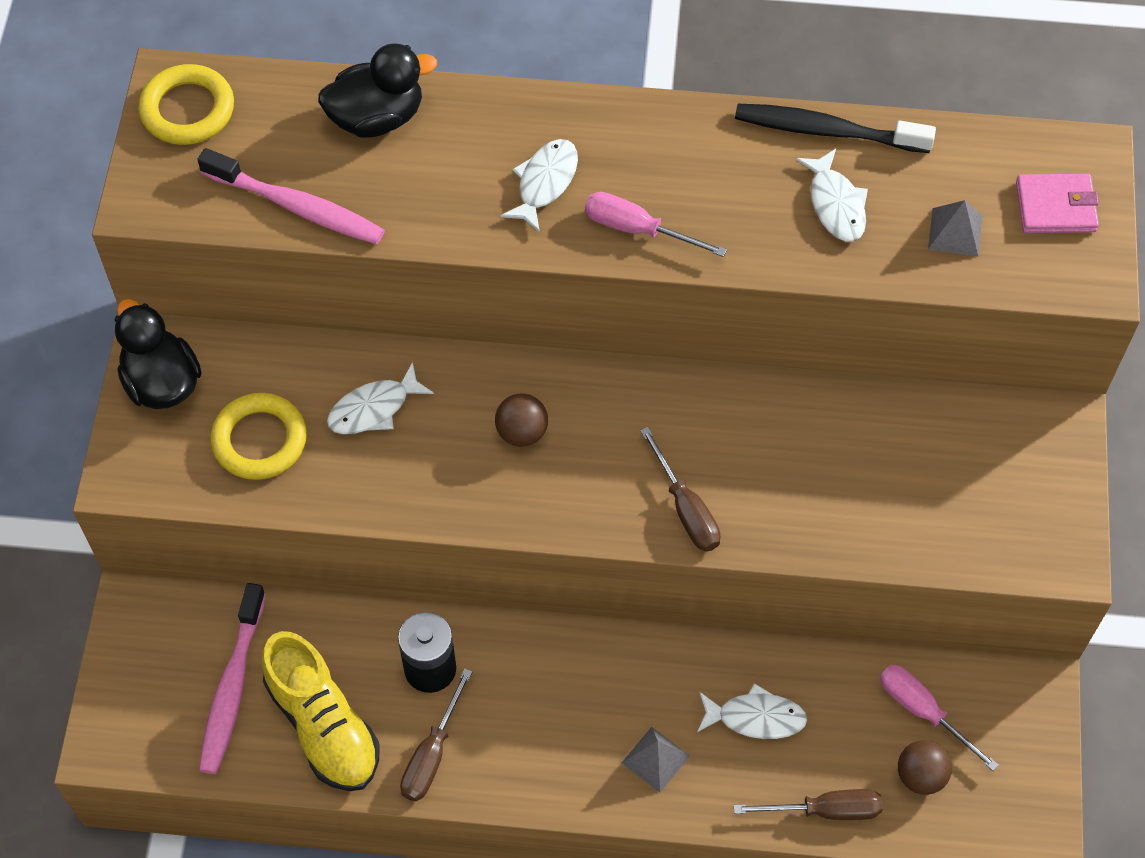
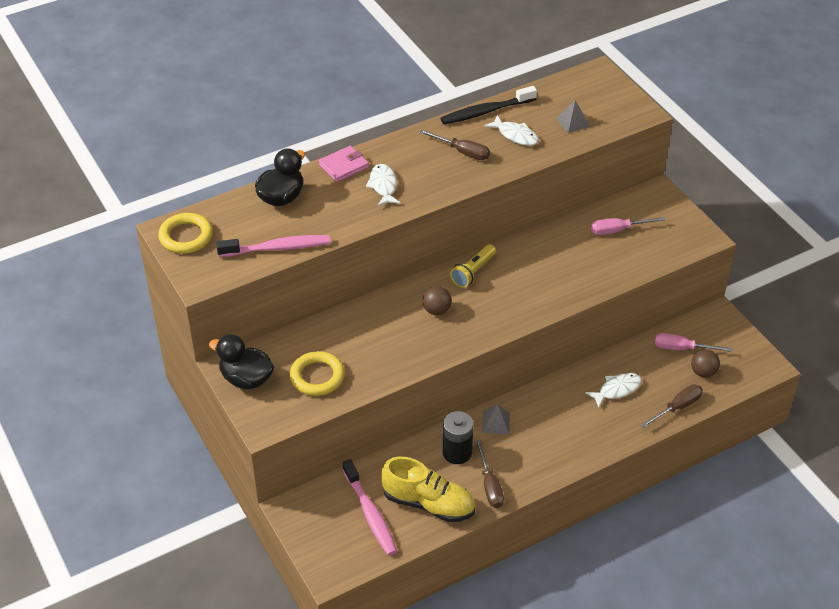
camera: 35 degrees left, 15 degrees down
white fish [327,362,434,434] -> none
pink screwdriver [585,192,727,257] -> pink screwdriver moved to [591,217,665,235]
grey pyramid [622,727,690,792] -> grey pyramid moved to [482,404,510,434]
brown screwdriver [640,427,721,552] -> brown screwdriver moved to [419,130,490,160]
pink wallet [1016,174,1099,233] -> pink wallet moved to [319,146,369,182]
none -> yellow flashlight [450,244,496,288]

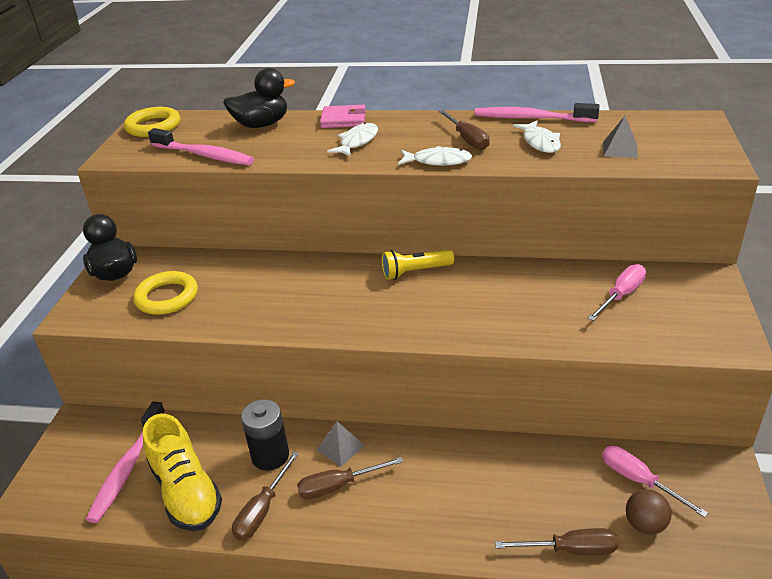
camera: 40 degrees right, 10 degrees down
brown ball [422,286,452,315] -> none
black toothbrush [441,86,537,124] -> pink toothbrush [475,103,600,122]
white fish [585,373,641,408] -> white fish moved to [398,146,472,166]
pink screwdriver [591,217,665,235] -> pink screwdriver turned 105 degrees clockwise [587,264,646,321]
none -> brown screwdriver [297,457,403,500]

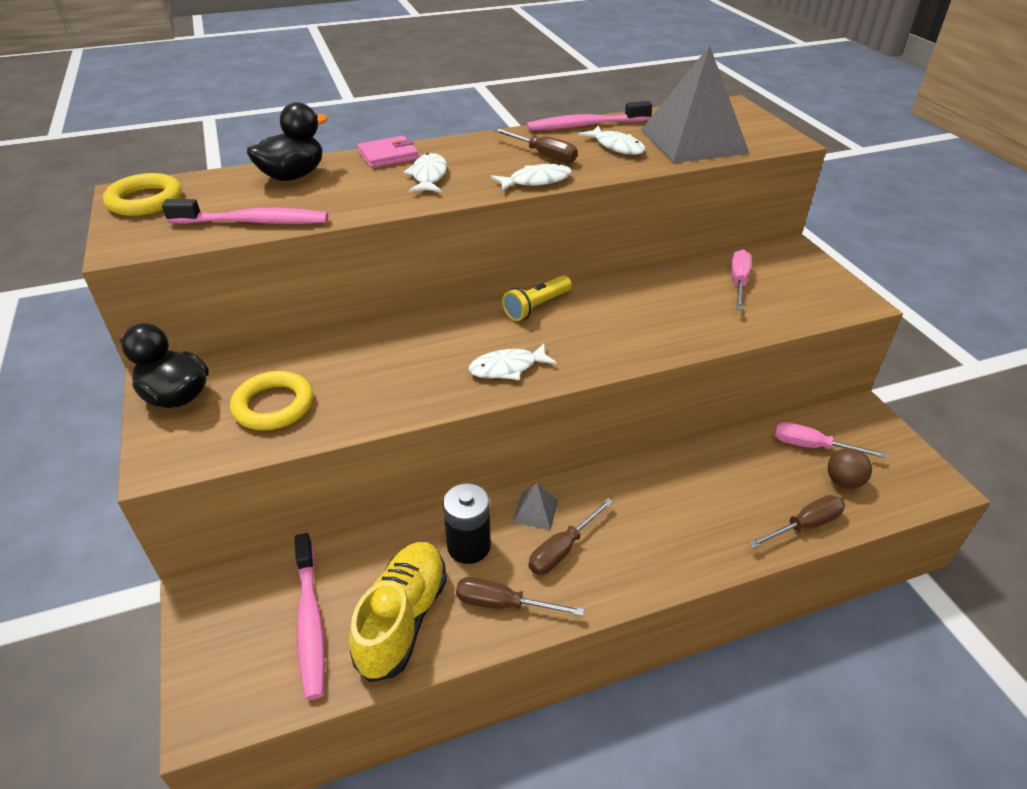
camera: 30 degrees left, 5 degrees up
yellow shoe [143,414,222,531] -> yellow shoe turned 105 degrees counterclockwise [349,542,447,682]
brown screwdriver [232,452,299,540] -> brown screwdriver turned 105 degrees clockwise [456,577,584,616]
grey pyramid [603,116,638,158] -> grey pyramid [641,46,750,163], size x2.48
none -> white fish [469,343,557,380]

